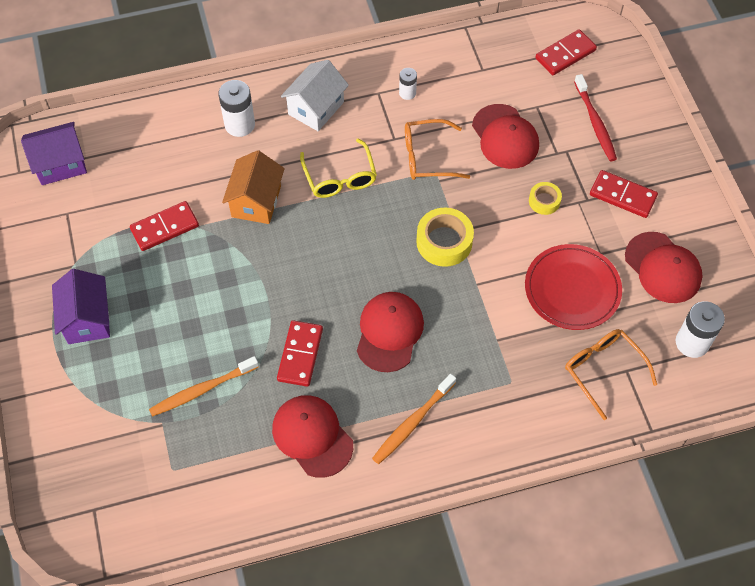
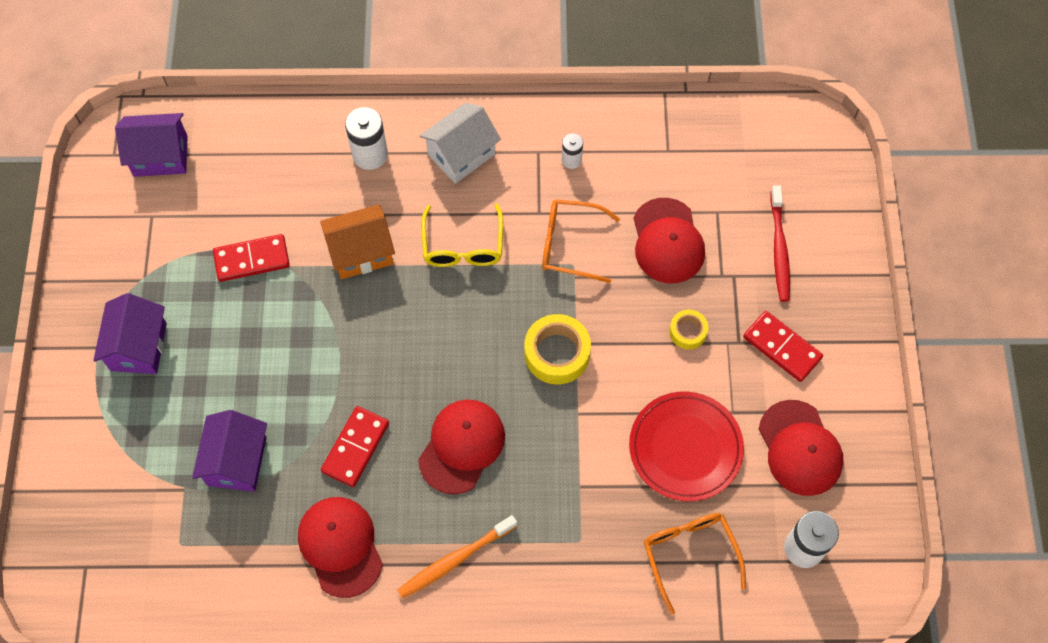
camera: 15 degrees right, 5 degrees up
orange toothbrush [149,356,259,417] -> purple house [192,410,267,492]
orange house [222,150,285,224] -> orange house turned 45 degrees clockwise [320,204,395,279]
red domino [535,29,597,75] -> none

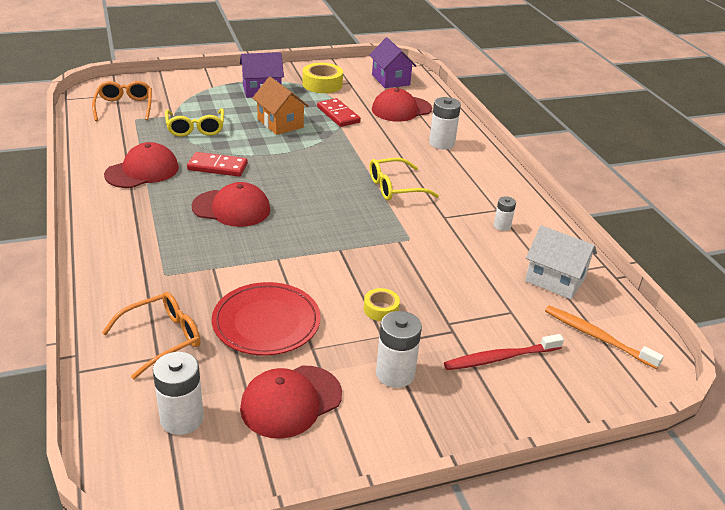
camera: 70 degrees right, 30 degrees down
purple house [192,410,267,492] -> yellow glasses [165,108,224,137]
orange house [320,204,395,279] -> orange house moved to [252,77,309,135]
orange toothbrush [397,515,517,599] -> orange toothbrush moved to [545,306,664,369]
white house [420,103,501,184] -> white house moved to [525,225,597,299]
yellow tape [524,314,591,384] -> yellow tape moved to [303,63,343,93]
orange glasses [542,199,620,283] -> orange glasses moved to [92,81,152,121]
red cap [633,198,705,283] -> red cap moved to [372,88,432,122]
red domino [743,311,823,382] -> white battery [376,311,422,388]

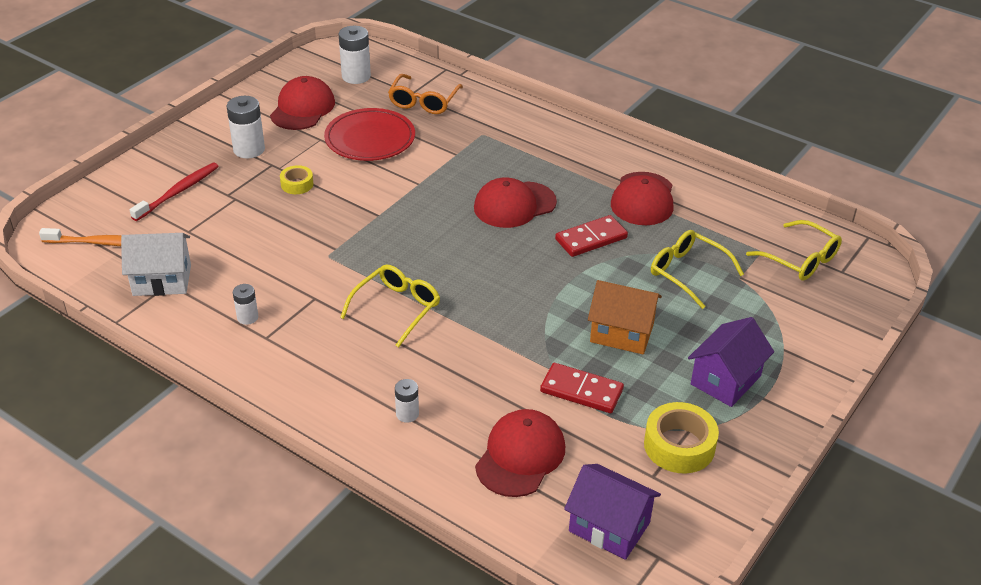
camera: 145 degrees right, 5 degrees up
orange glasses [92,81,152,121] -> yellow glasses [746,220,842,281]
white battery [429,97,461,149] -> white battery [395,379,419,423], size x0.57

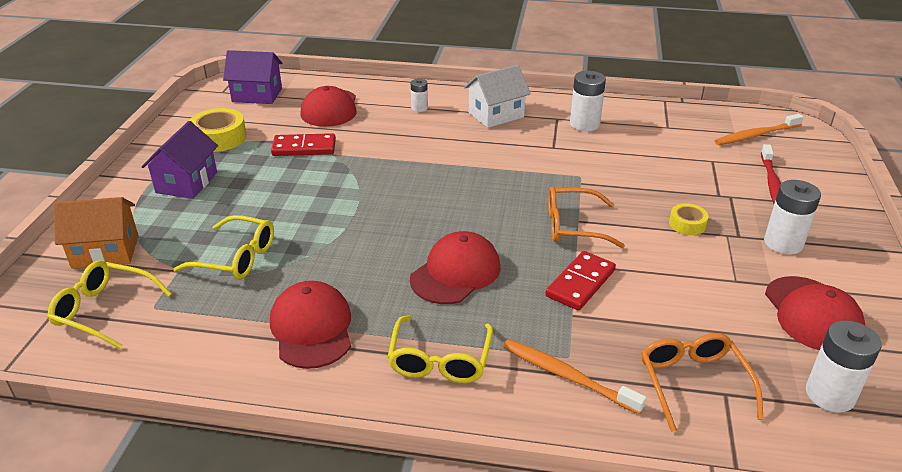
camera: 155 degrees right, 5 degrees down
white house [121,233,191,296] -> white house moved to [464,65,531,128]
white battery [233,284,258,325] -> white battery [570,71,606,131], size x1.75
red plate [324,108,415,161] -> none
yellow glasses [340,265,440,348] -> yellow glasses moved to [388,315,493,383]
red domino [555,215,628,257] -> red domino moved to [546,251,616,311]
orange house [588,280,662,354] -> orange house moved to [54,197,139,269]
none -> orange toothbrush [503,339,647,414]
none -> orange glasses [548,186,625,248]

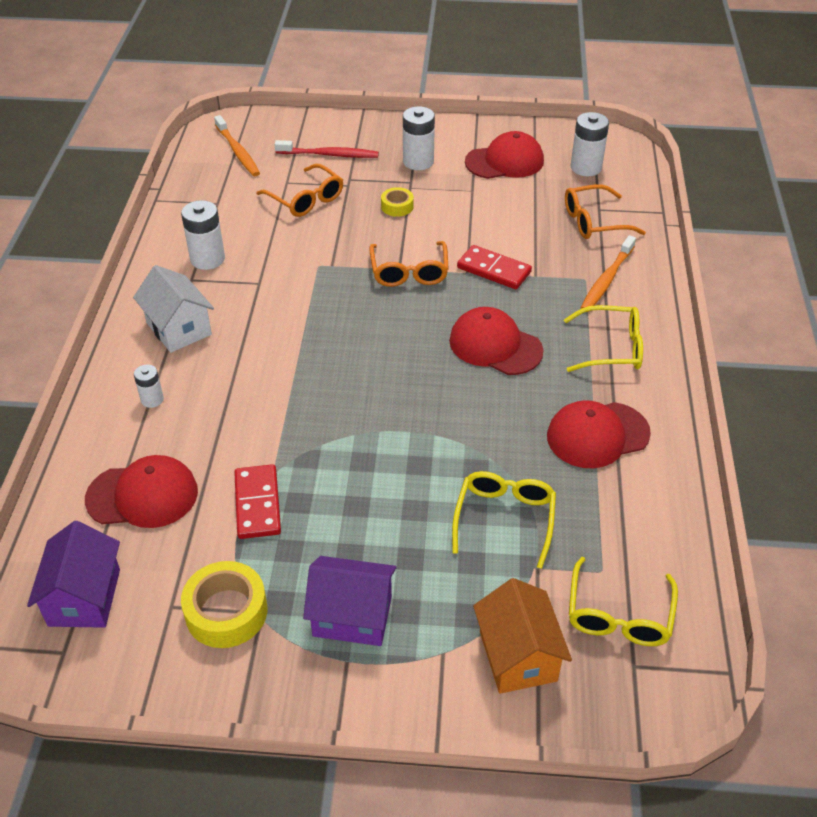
camera: 95 degrees left, 10 degrees up
none -> orange glasses [256,164,343,217]

